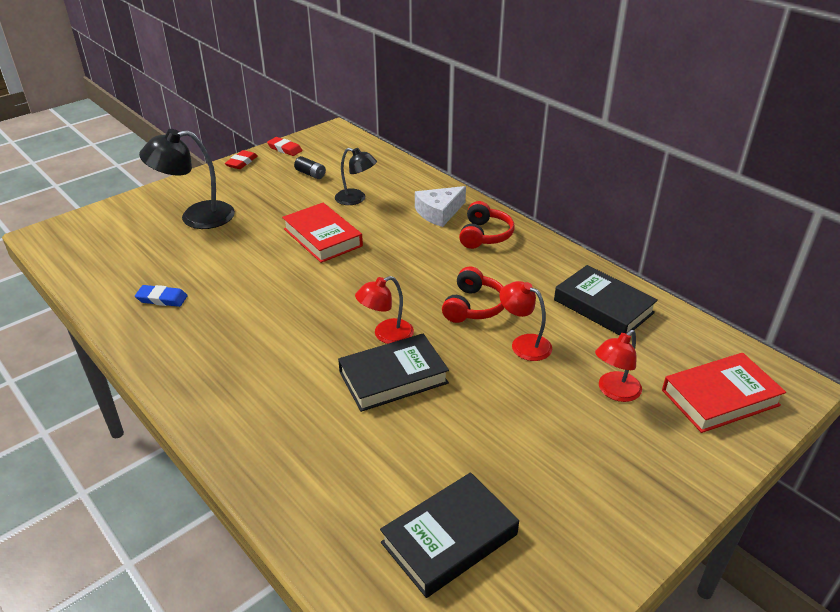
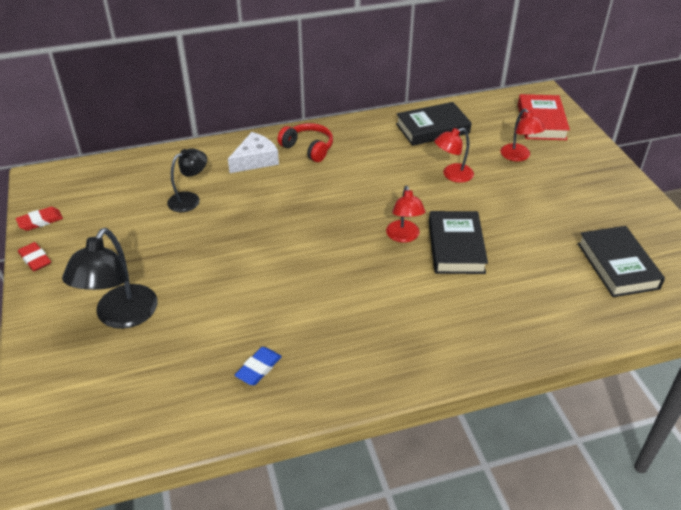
camera: 65 degrees left, 5 degrees up
red book [282,203,363,263] -> none
black battery [294,156,326,179] -> none
white cheese [415,186,466,227] -> white cheese turned 120 degrees counterclockwise [228,132,279,173]
red headphones [442,266,504,323] -> none

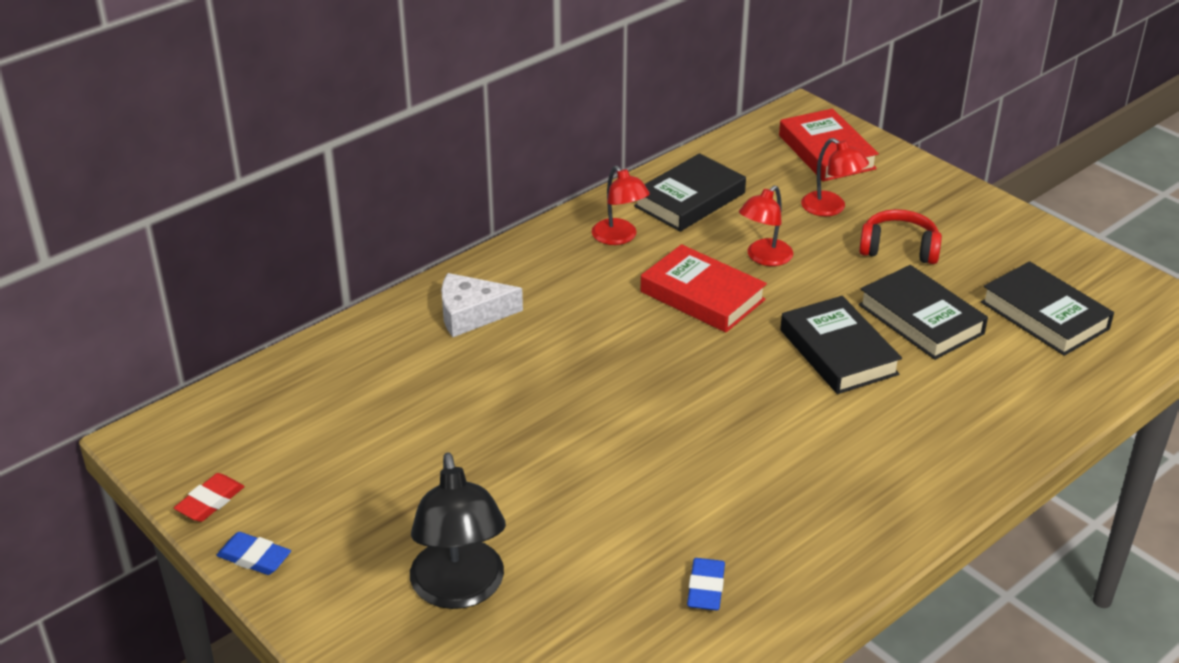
camera: 25 degrees left, 5 degrees down
red eraser [18,242,51,272] -> blue eraser [216,532,291,575]
black lamp [167,148,207,212] -> none
white cheese [228,132,279,173] -> white cheese turned 120 degrees counterclockwise [441,273,523,337]
red headphones [277,123,333,162] -> red headphones moved to [859,209,942,264]
red lamp [386,185,426,243] -> red lamp moved to [592,166,650,245]
none -> red book [641,244,767,333]
none -> black book [859,265,988,360]

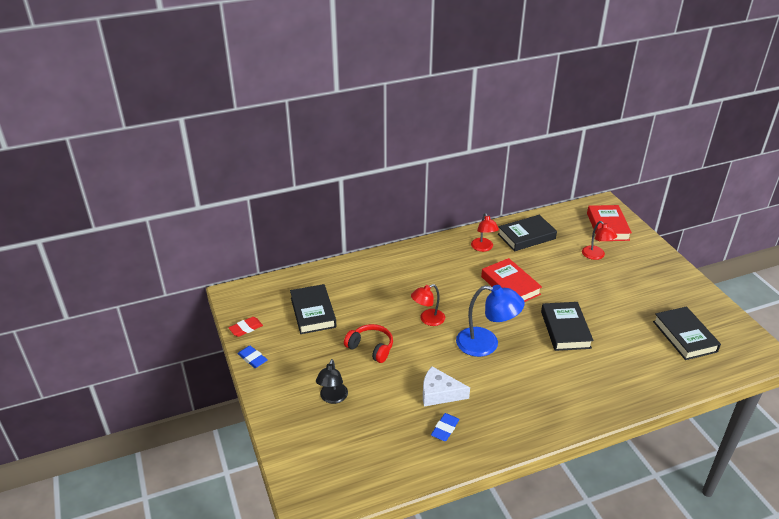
camera: 20 degrees right, 0 degrees up
black lamp [410,452,506,609] -> black lamp [316,359,348,404], size x0.62
white cheese [441,273,523,337] -> white cheese moved to [423,366,470,406]
red lamp [739,186,793,266] -> red lamp moved to [411,284,445,326]
red headphones [859,209,942,264] -> red headphones moved to [344,324,393,363]
black book [859,265,988,360] -> black book moved to [290,284,337,334]
none -> blue lamp [456,285,525,357]

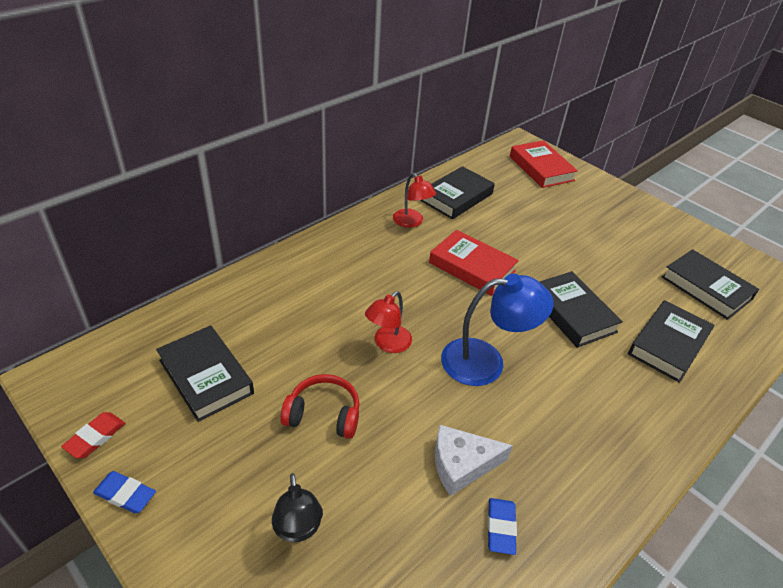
camera: 25 degrees left, 5 degrees up
red lamp [582,221,617,260] -> none
none -> black book [628,300,715,383]

